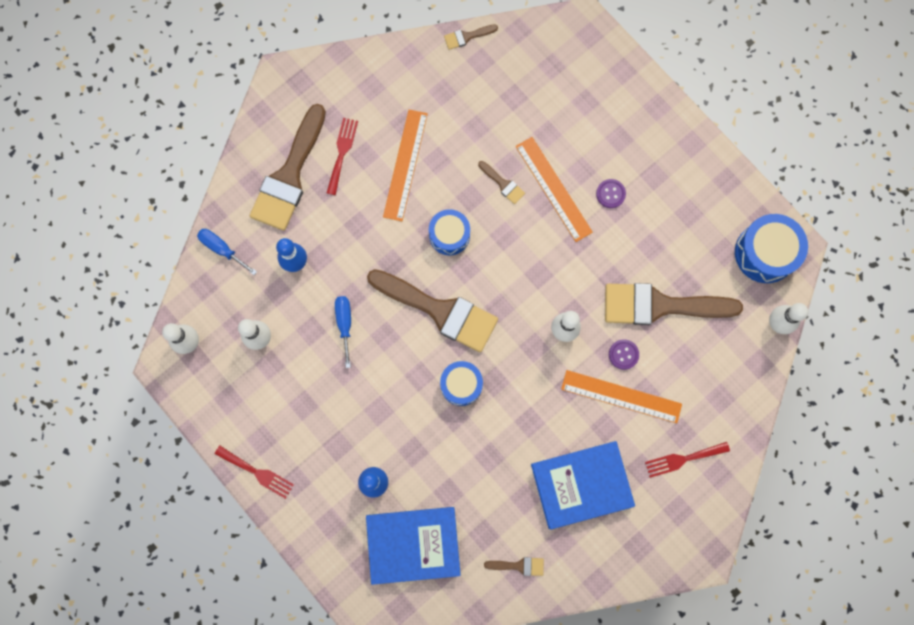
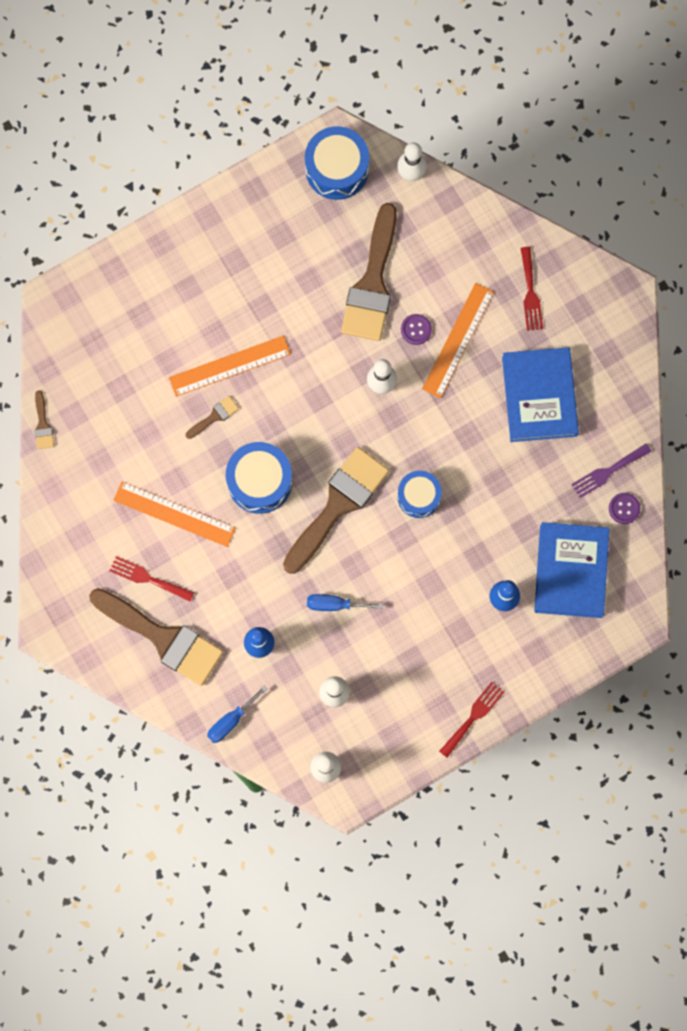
camera: 80 degrees left, 0 degrees up
blue drum [429,209,470,255] -> blue drum [226,442,293,514], size x1.51
brown brush [484,557,544,576] -> purple fork [571,443,652,498]
purple button [596,179,626,208] -> purple button moved to [609,493,640,524]

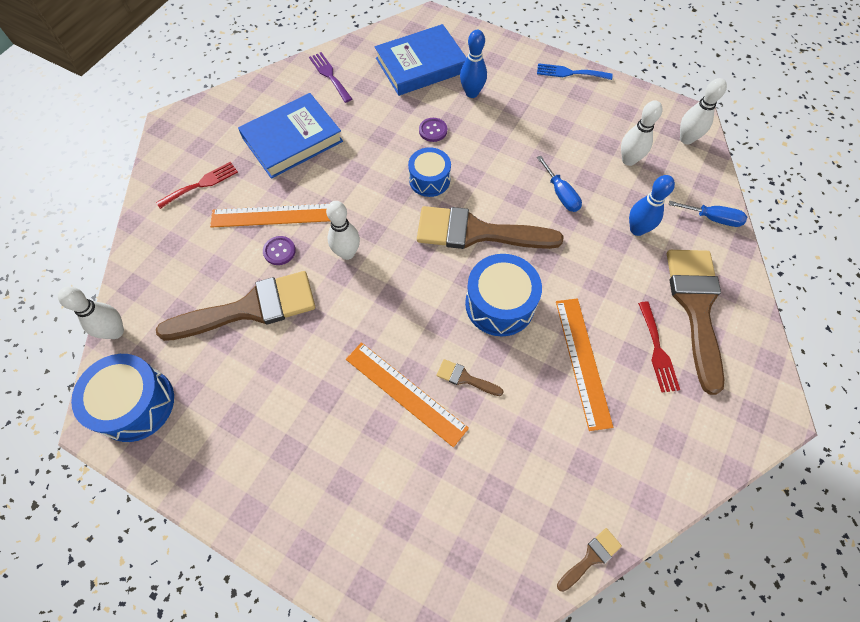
camera: 120 degrees left, 15 degrees down
red fork [439,682,504,758] -> blue fork [537,63,613,80]
purple fork [571,443,652,498] -> purple fork turned 150 degrees counterclockwise [309,52,352,103]
purple button [609,493,640,524] -> purple button moved to [419,118,447,142]

